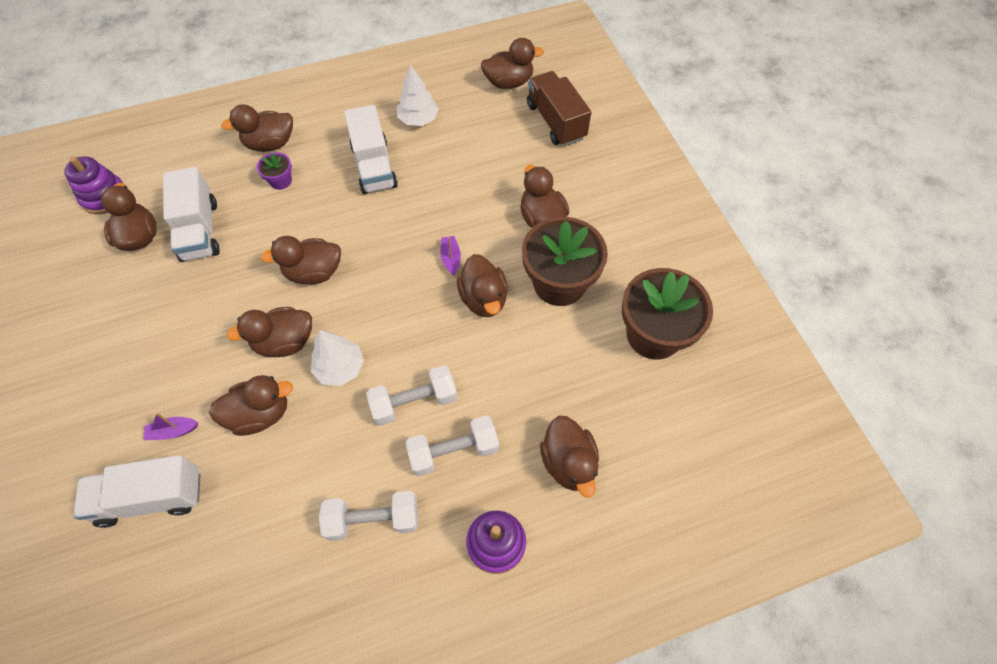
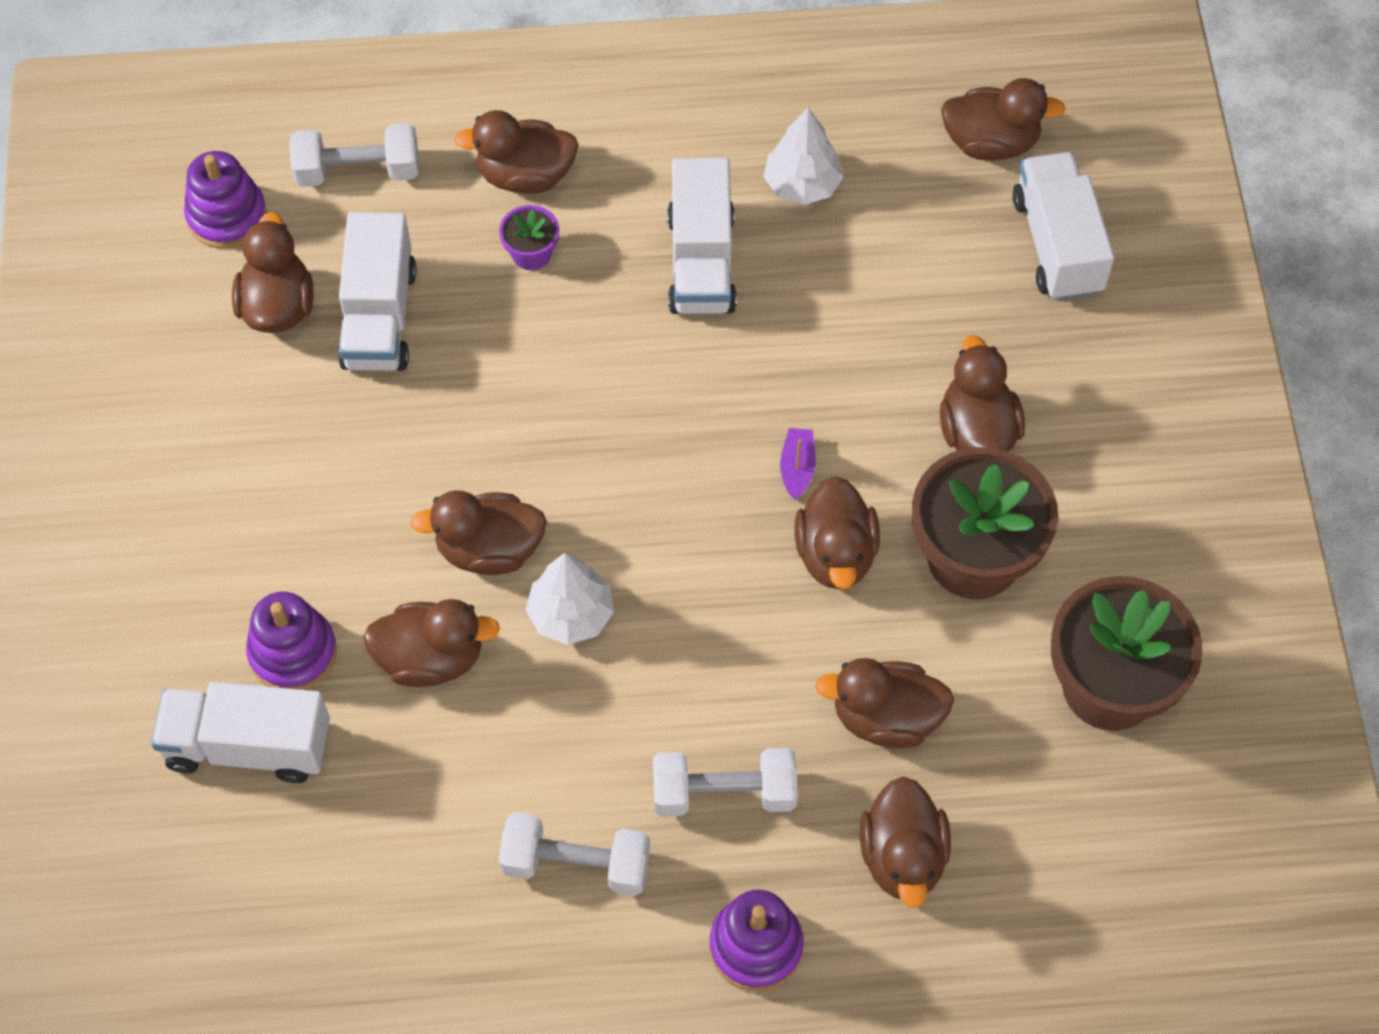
camera: 15 degrees right, 0 degrees up
purple boat [144,413,198,440] -> purple stacking toy [246,592,337,690]
brown duck [261,236,341,284] -> brown duck moved to [815,658,954,748]
white dumbbell [366,365,458,426] -> white dumbbell moved to [289,123,419,187]
brown truck [527,71,591,146] -> white truck [1013,152,1114,301]

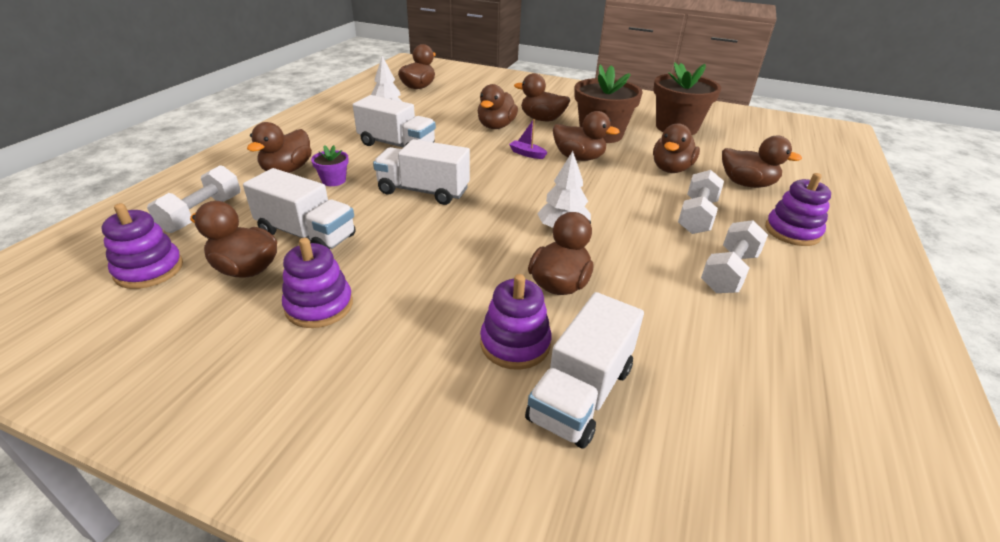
camera: 65 degrees left, 25 degrees down
brown duck [410,490,547,575] -> brown duck moved to [478,84,518,129]
white truck [1013,152,1114,301] -> white truck moved to [373,139,470,205]
none -> purple stacking toy [282,238,353,328]

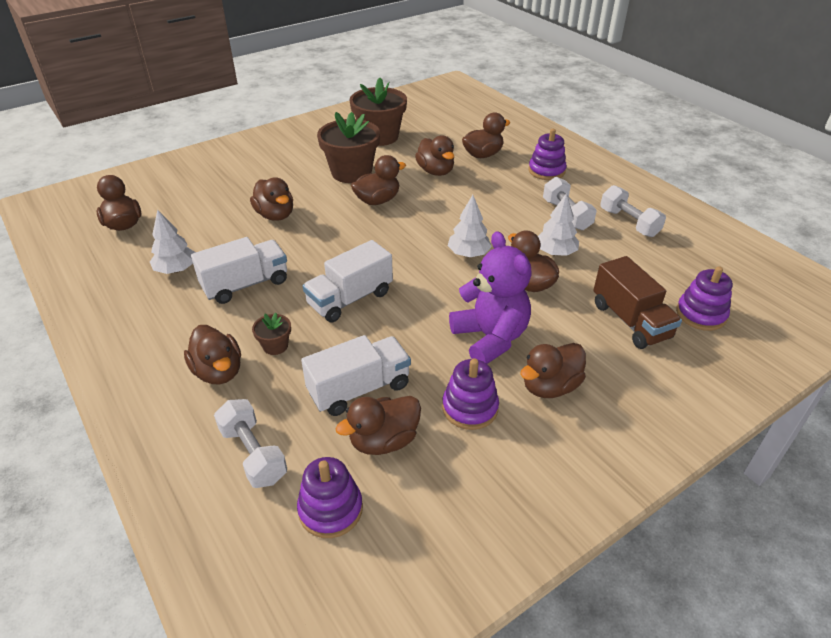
camera: 55 degrees left, 5 degrees up
purple flower pot [311,145,349,186] -> brown flower pot [252,312,291,355]
purple stacking toy [480,274,551,370] -> purple stacking toy moved to [676,266,733,331]
purple boat [509,119,548,159] -> none
brown duck [514,73,570,121] -> brown duck moved to [520,343,586,398]
white truck [525,292,644,449] -> brown truck [593,256,682,349]
white dumbbell [678,170,724,234] -> white dumbbell moved to [600,185,666,237]
none -> purple teddy bear [449,231,532,364]
none -> white tree [538,193,579,256]

